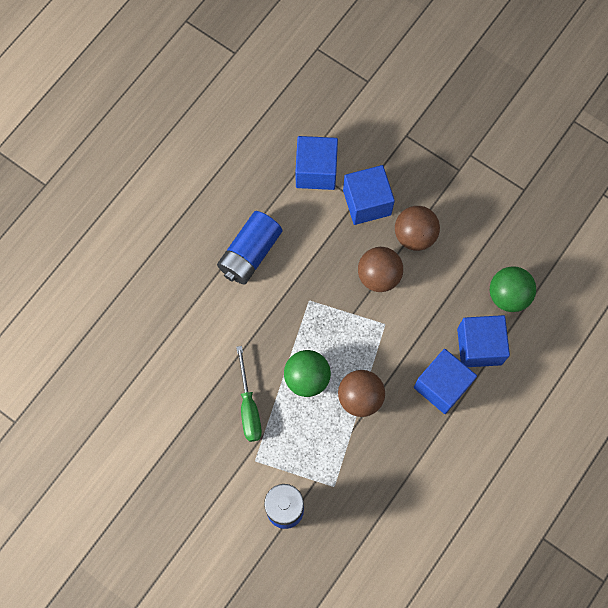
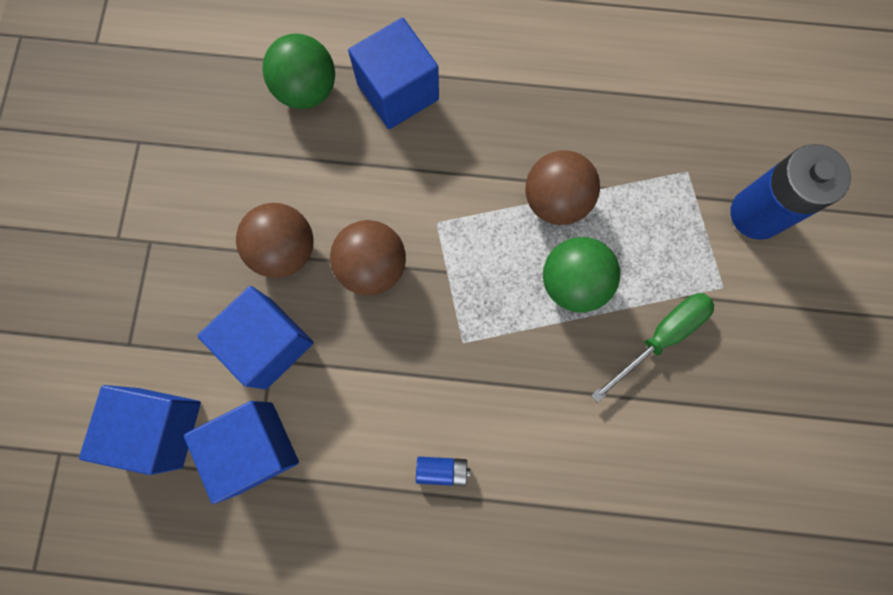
camera: 120 degrees left, 5 degrees up
blue battery [217,211,282,284] -> blue battery [416,457,470,486], size x0.43
blue cube [414,349,477,414] -> blue cube moved to [79,385,201,475]

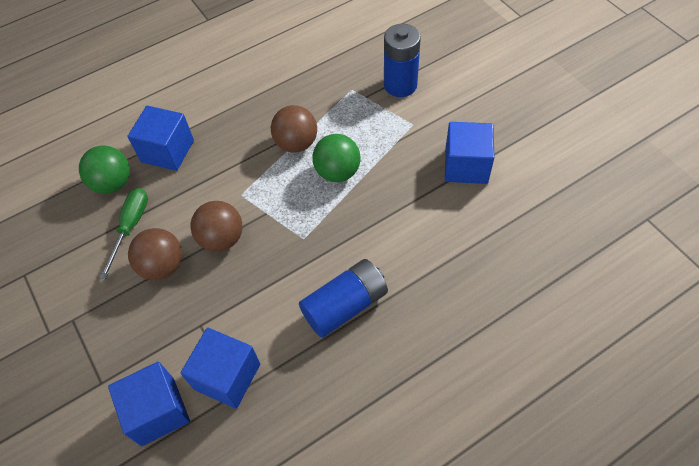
camera: 35 degrees left, 20 degrees down
blue cube [197,286,313,389] -> blue cube moved to [445,122,494,184]
blue battery [416,457,470,486] -> blue battery [299,259,388,338], size x2.30
green screwdriver [591,293,714,403] -> green screwdriver moved to [100,188,148,279]

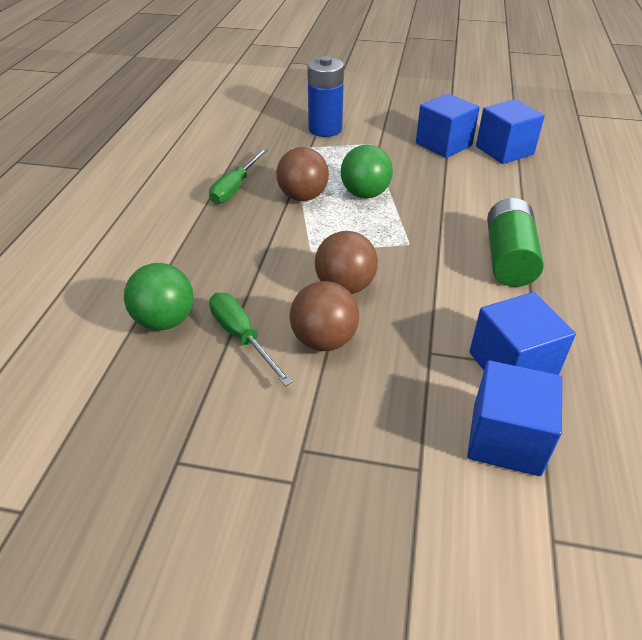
camera: 50 degrees left, 15 degrees down
blue cube [127,106,194,171] -> blue cube moved to [476,99,545,164]
blue battery [299,259,388,338] -> green battery [487,198,544,287]
none -> green screwdriver [209,148,268,204]

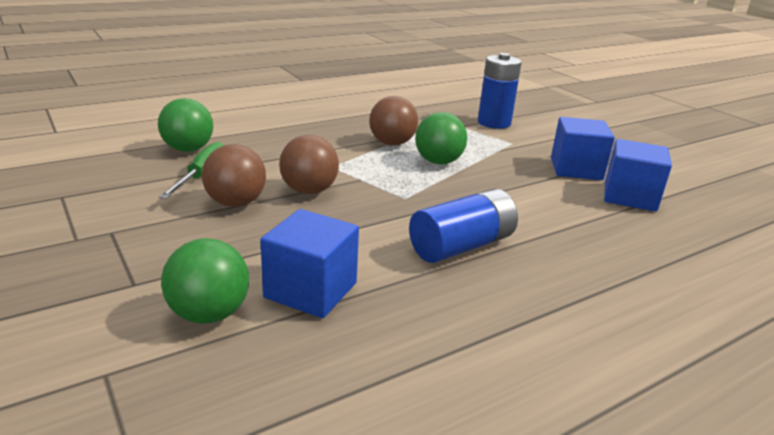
camera: 45 degrees right, 15 degrees down
green screwdriver [209,148,268,204] -> none
blue cube [467,360,562,476] -> green ball [161,238,249,324]
green battery [487,198,544,287] -> blue battery [409,189,518,263]

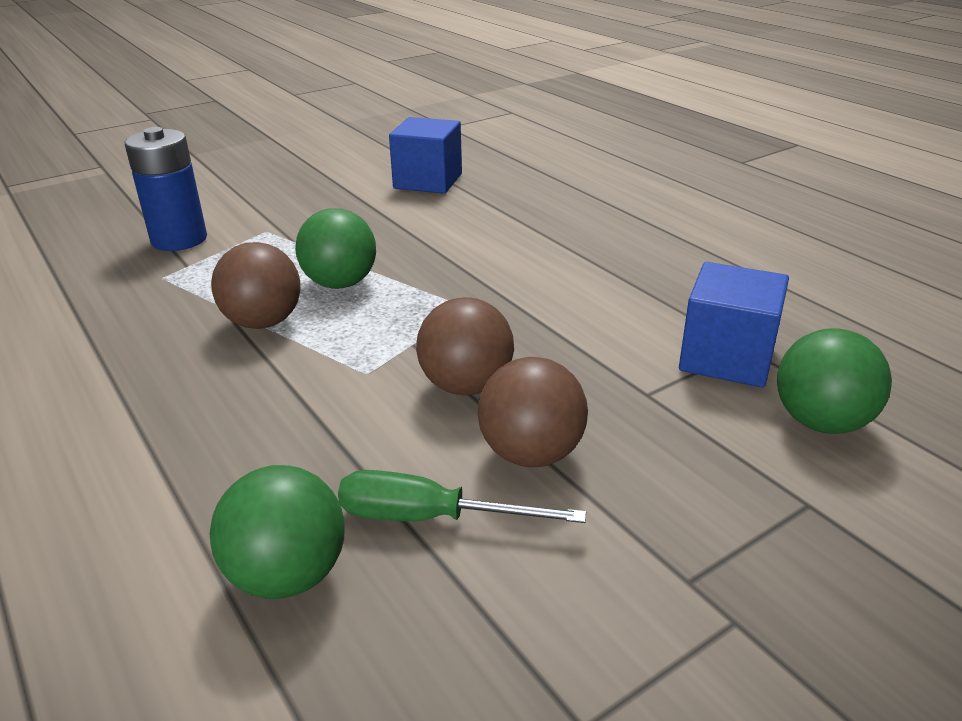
camera: 90 degrees left, 5 degrees up
blue battery [409,189,518,263] -> none
blue cube [551,117,615,180] -> none

